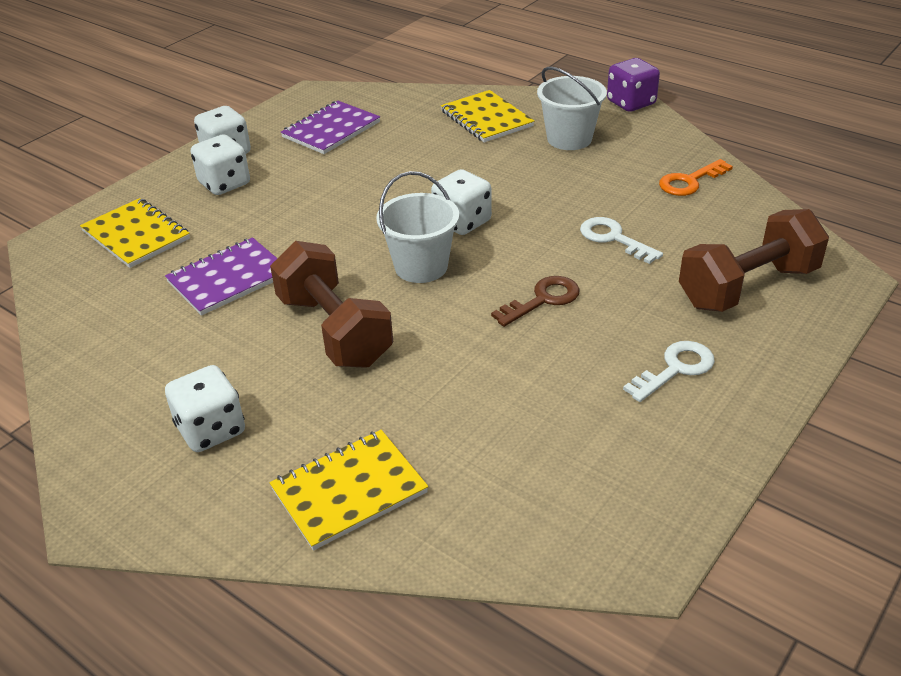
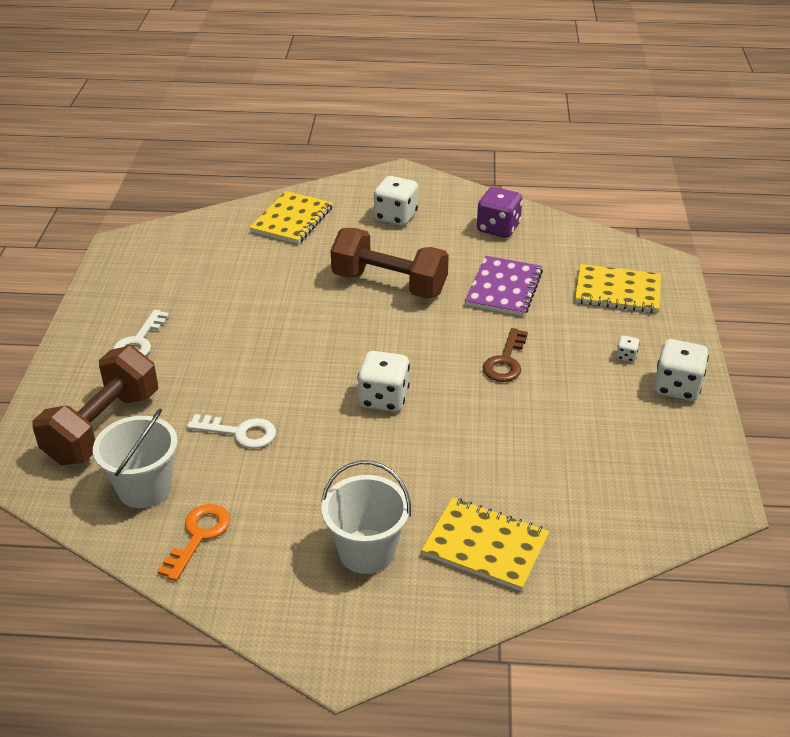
camera: 145 degrees right, 0 degrees up
white dice [191,134,250,195] -> white dice [616,336,640,362], size x0.45
purple notebook [281,101,380,154] -> none
white bucket [376,171,459,283] -> white bucket moved to [93,408,178,508]
brown key [491,276,580,327] -> brown key moved to [483,328,528,382]
purple dice [607,58,660,112] -> purple dice moved to [477,187,523,238]

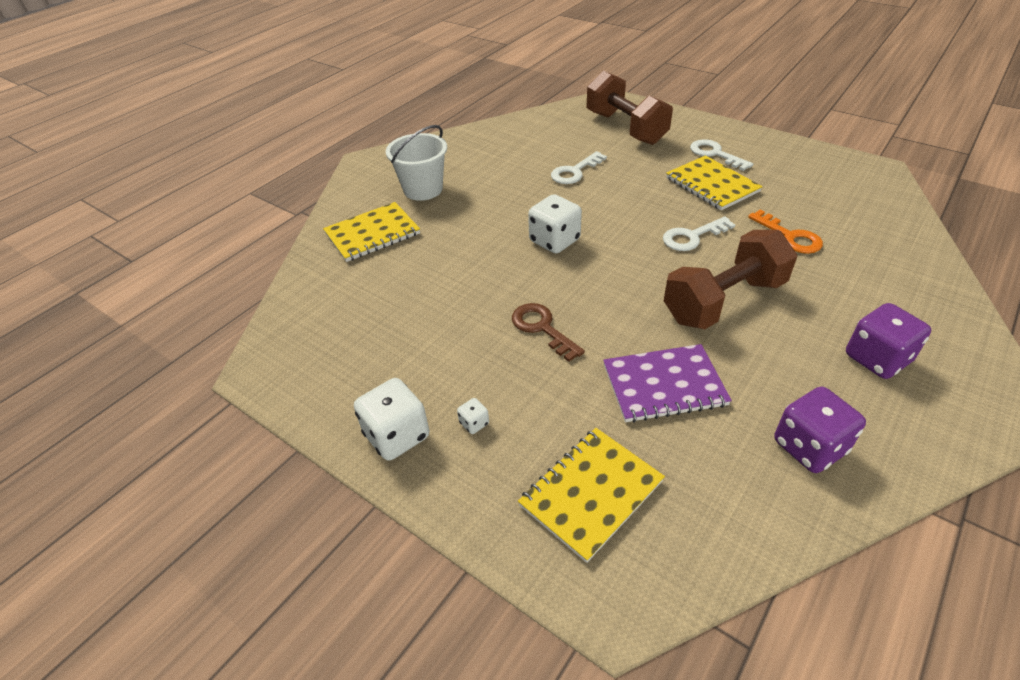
camera: 125 degrees right, 5 degrees up
white bucket [93,408,178,508] -> none
orange key [157,504,230,581] -> orange key moved to [748,210,823,254]
yellow notebook [249,191,333,244] -> yellow notebook moved to [666,155,763,210]
white dice [374,176,418,226] -> purple dice [846,303,931,379]
purple notebook [465,256,543,316] -> purple notebook turned 60 degrees counterclockwise [603,344,732,423]
none -> white key [663,216,735,251]

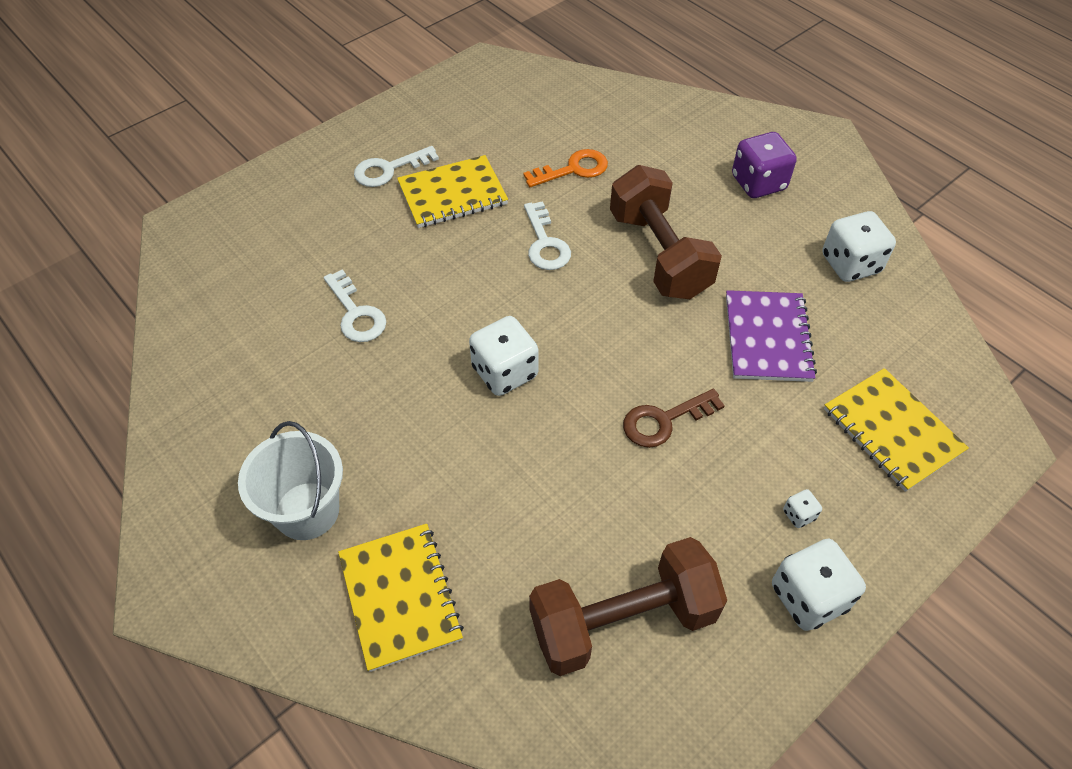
camera: 80 degrees left, 10 degrees up
brown dumbbell [586,71,673,145] -> brown dumbbell moved to [529,537,727,676]
purple dice [774,387,866,473] -> white dice [822,211,896,282]

